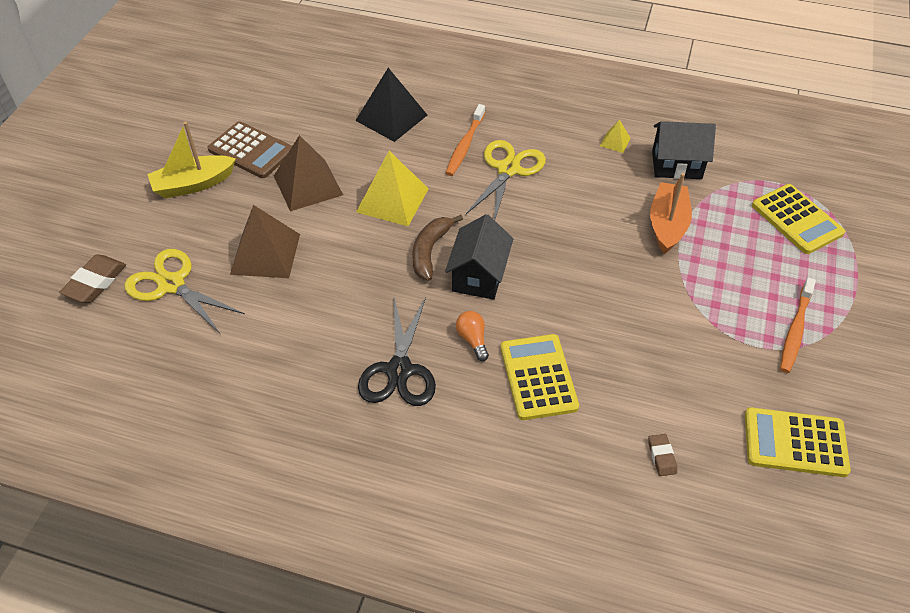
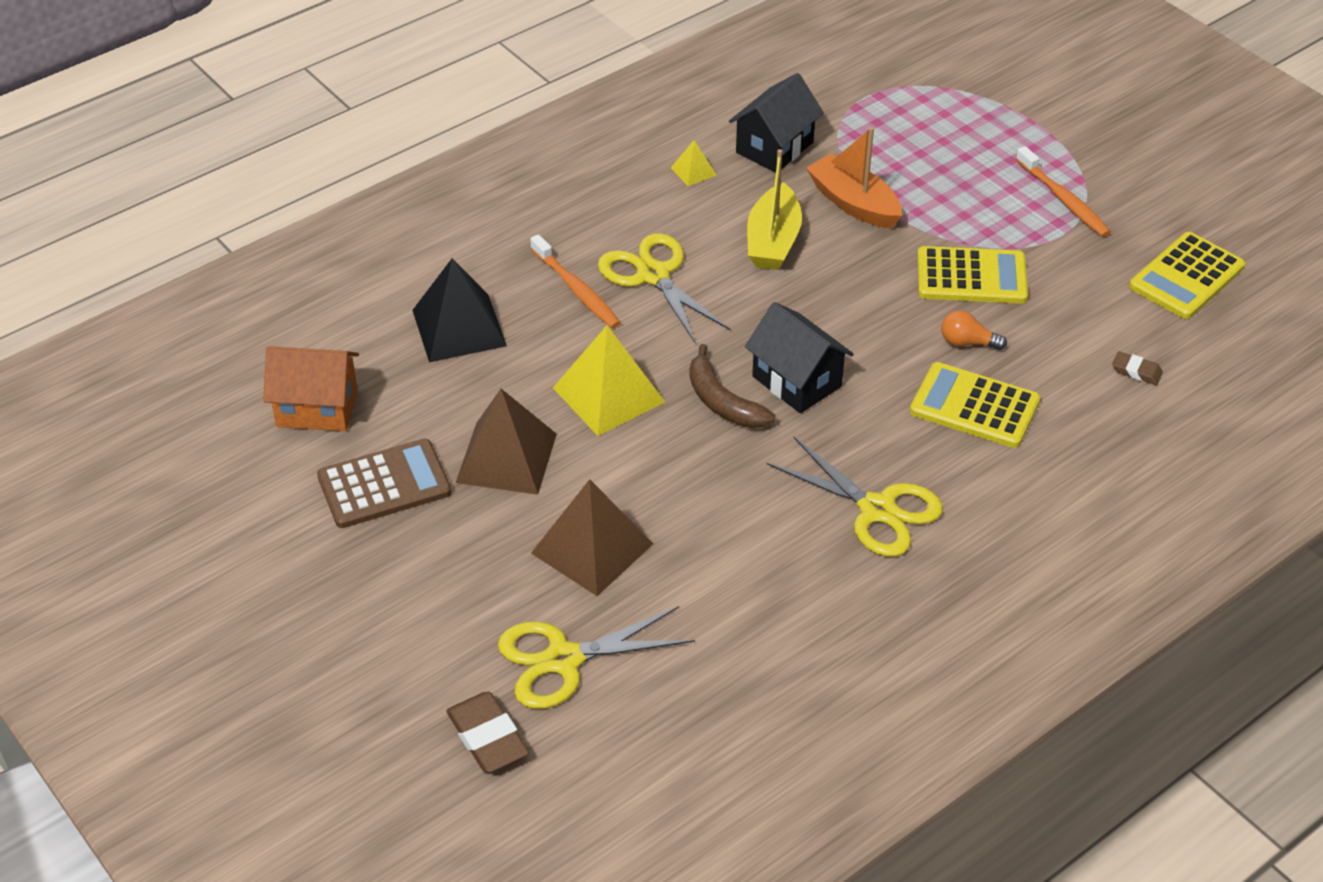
camera: 55 degrees left, 5 degrees down
yellow boat [147,122,236,198] -> yellow boat moved to [747,149,802,270]
black scissors [358,297,436,406] -> yellow scissors [767,437,943,557]
orange light bulb [456,311,489,361] -> orange light bulb moved to [941,310,1007,350]
yellow calculator [752,184,845,254] -> yellow calculator moved to [917,246,1028,304]
none -> orange house [263,346,359,431]

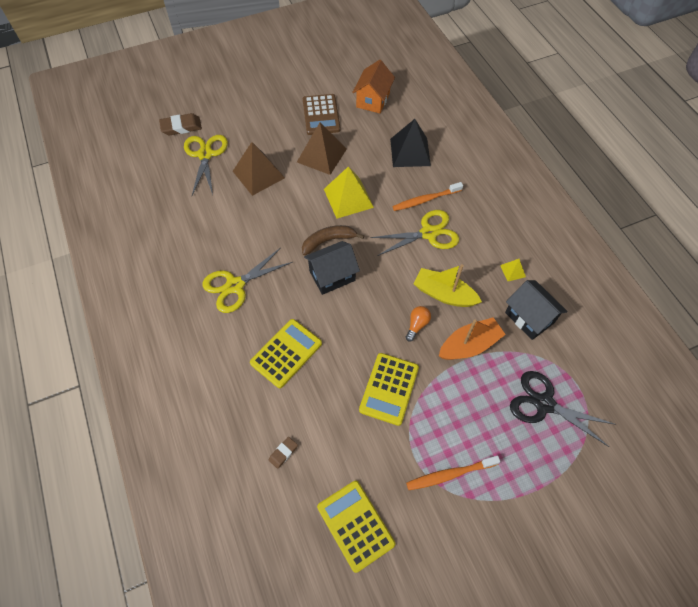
camera: 105 degrees right, 15 degrees up
orange light bulb [941,310,1007,350] -> orange light bulb moved to [406,306,431,342]
none -> black scissors [510,371,616,447]

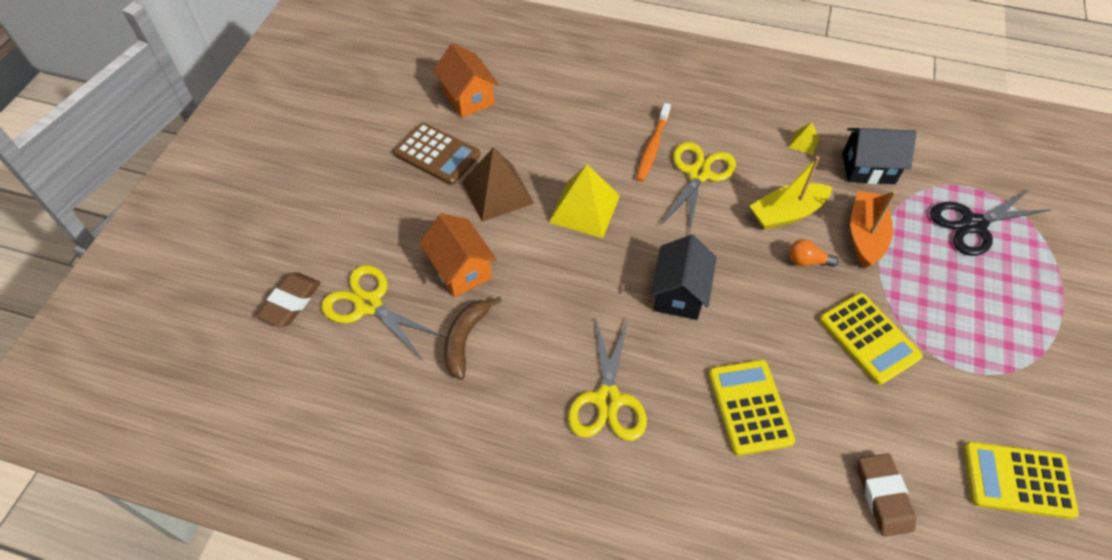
camera: 50 degrees left, 5 degrees down
brown pyramid [233,142,285,196] -> orange house [419,213,497,297]
brown eraser [269,437,298,469] -> brown eraser [858,453,916,537], size x1.78
brown banana [302,225,364,256] -> brown banana moved to [444,297,502,380]
black pyramid [390,119,431,167] -> none
orange light bulb [406,306,431,342] -> orange light bulb turned 60 degrees counterclockwise [789,239,839,267]
orange toothbrush [406,456,500,490] -> none

